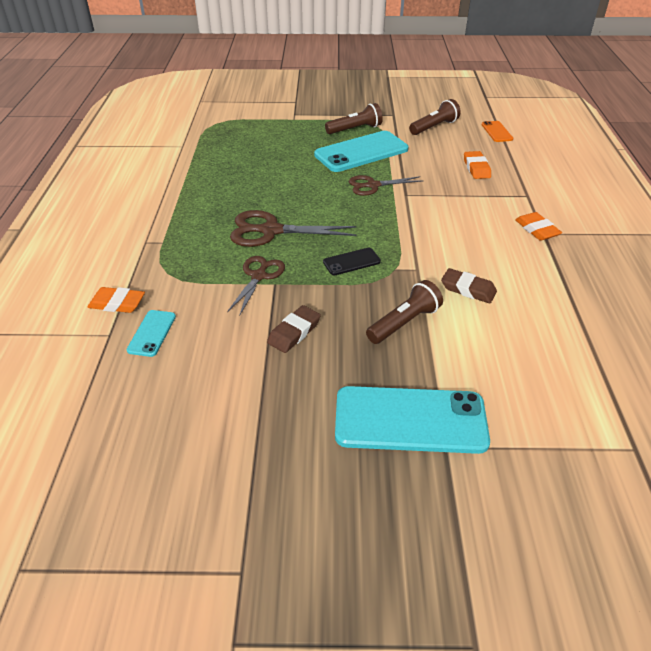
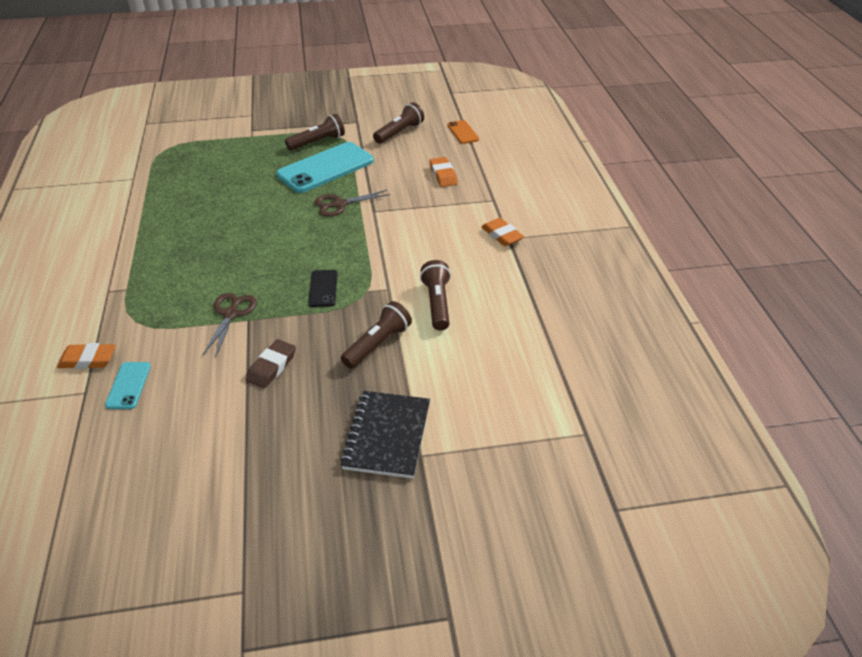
camera: 10 degrees left, 0 degrees up
brown scissors [230,210,357,247] -> none
black phone [323,248,381,275] -> black phone turned 60 degrees counterclockwise [308,270,338,307]
turquoise phone [335,386,490,454] -> black notebook [340,391,430,479]
brown eraser [441,268,497,303] -> brown flashlight [420,260,451,331]

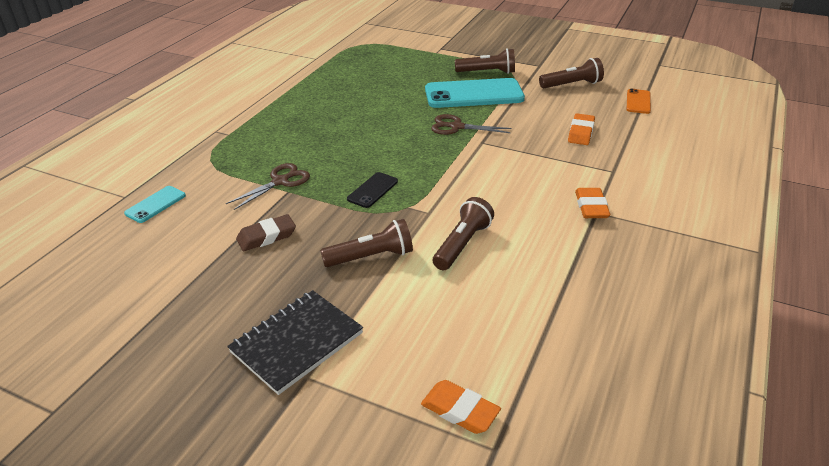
camera: 35 degrees right, 5 degrees down
orange eraser [57,343,116,369] -> orange eraser moved to [421,380,501,434]

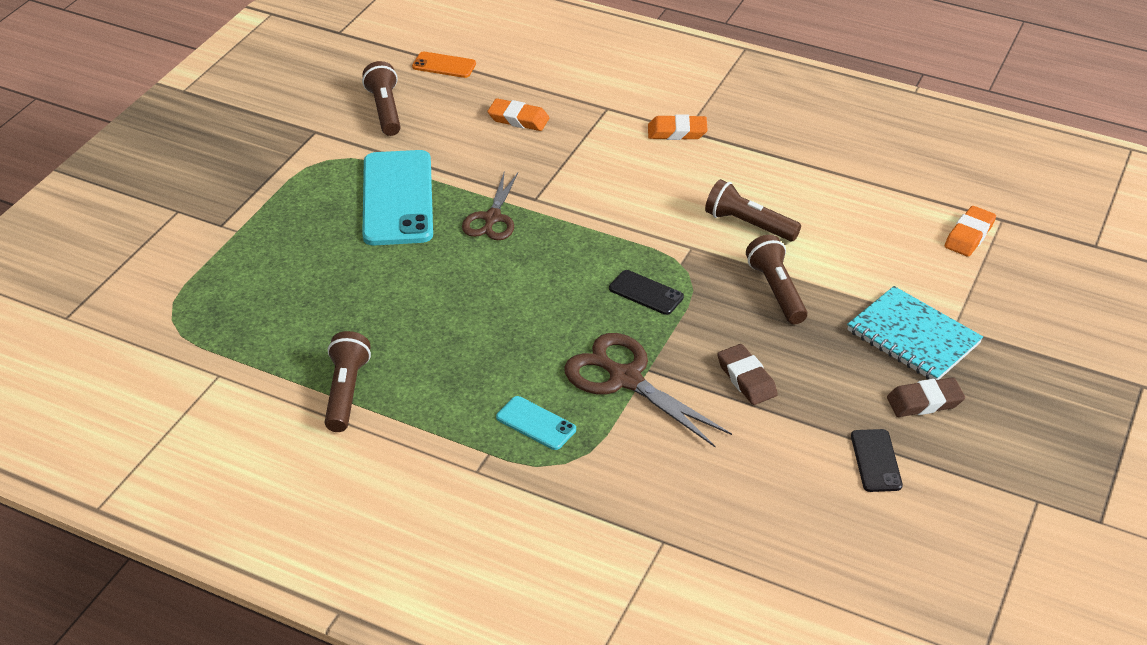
camera: 90 degrees left, 5 degrees up
turquoise phone [124,186,186,223] -> turquoise phone moved to [496,396,576,450]
brown scissors [226,163,310,210] -> brown scissors [564,333,732,447], size x1.52
black notebook [227,290,363,395] -> turquoise notebook [847,286,983,380]
brown flashlight [455,48,515,74] -> brown flashlight moved to [325,331,371,432]
none -> black phone [851,429,903,492]
none -> brown eraser [887,377,965,417]

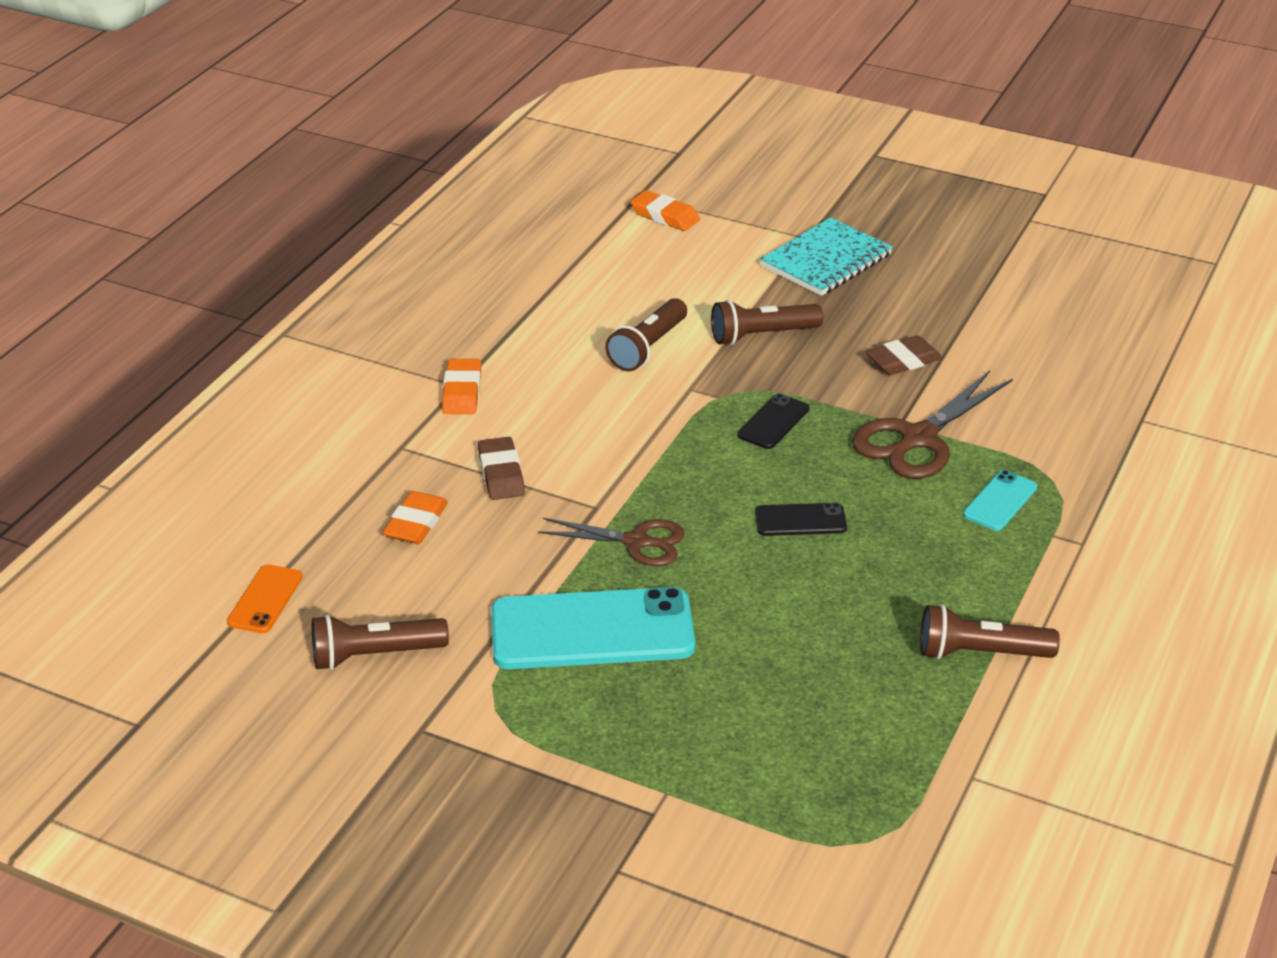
camera: 90 degrees left, 5 degrees down
black phone [851,429,903,492] -> black phone moved to [755,503,847,536]
brown eraser [887,377,965,417] -> brown eraser moved to [478,437,525,500]

